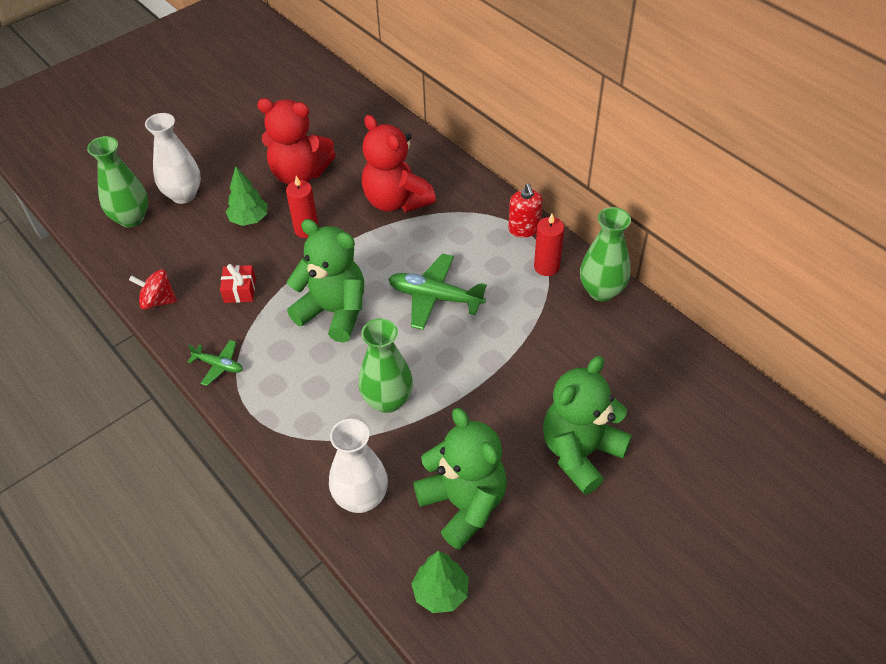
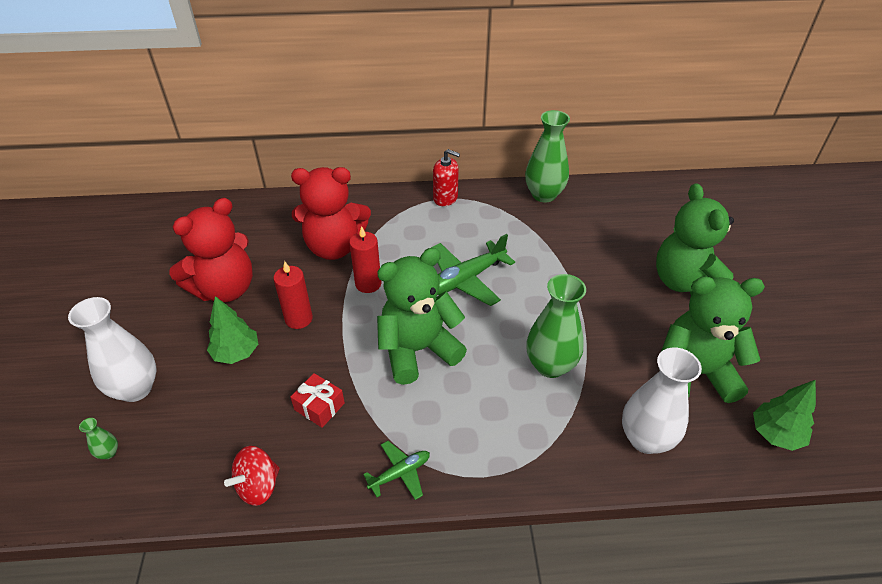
camera: 55 degrees left, 5 degrees down
green vase [87,136,148,228] -> green vase [79,418,118,459], size x0.42
red candle [534,213,564,276] -> red candle moved to [349,226,381,293]

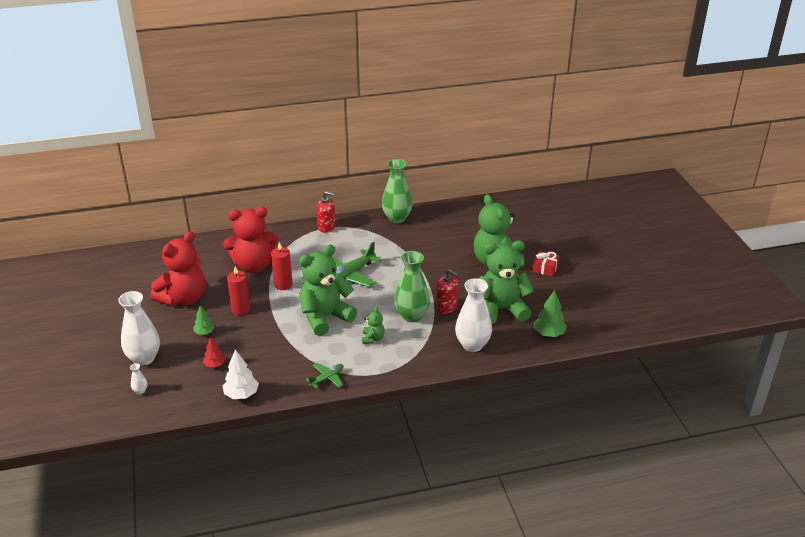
camera: 10 degrees left, 10 degrees down
green vase [79,418,118,459] -> white vase [130,363,147,394]
green tree [207,296,258,364] -> green tree [193,305,215,334], size x0.64
red spinning top [224,446,280,506] -> white tree [223,349,259,399]
red gift [291,373,345,428] -> red gift moved to [532,250,559,277]
none -> red tree [203,337,225,368]
none -> green teddy bear [362,307,385,344]
none -> red soap dispenser [436,270,458,314]

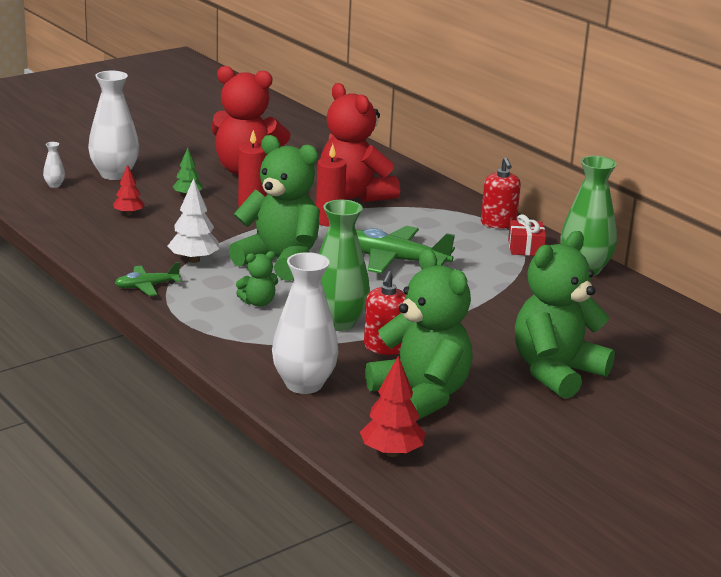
camera: 65 degrees right, 10 degrees down
white tree [223,349,259,399] -> white tree moved to [167,178,220,263]
green plane [305,363,344,389] -> green plane turned 135 degrees clockwise [115,262,181,296]
red gift [532,250,559,277] -> red gift moved to [508,214,546,256]
green tree [534,290,567,337] -> red tree [360,356,425,457]

